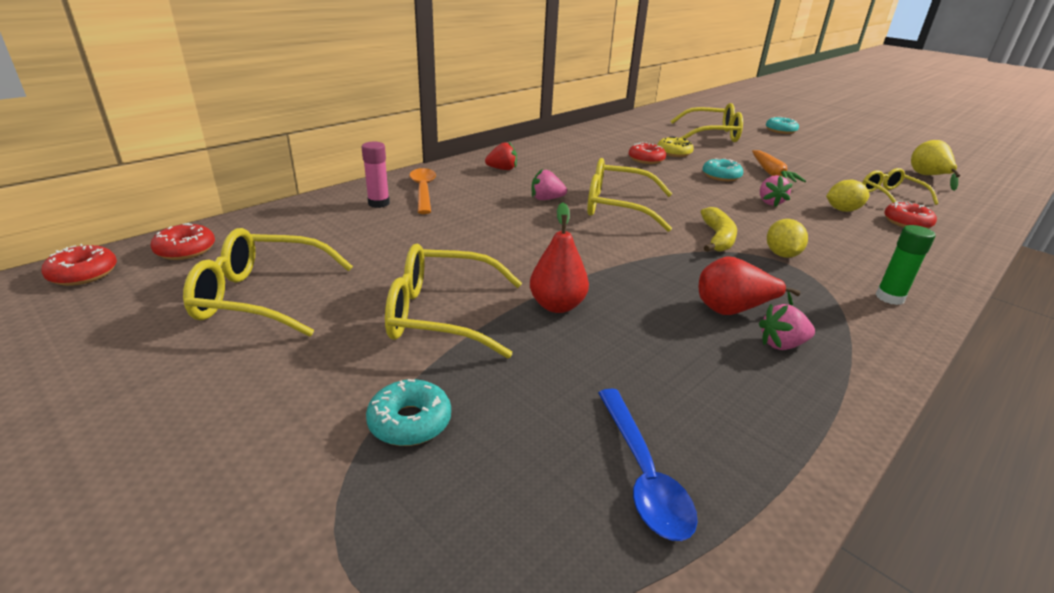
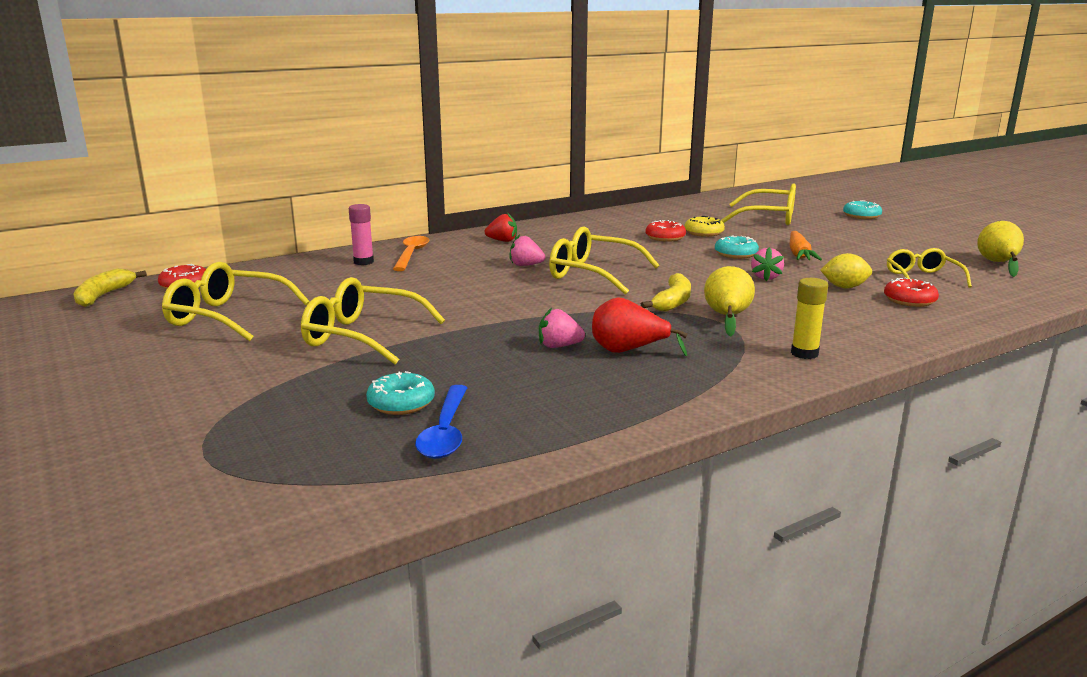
camera: 15 degrees right, 10 degrees down
red donut [41,244,117,286] -> yellow banana [73,269,147,307]
turquoise donut [366,379,451,446] -> turquoise donut moved to [366,371,435,415]
red pear [530,202,589,313] -> none
pink strawberry [759,304,815,350] -> pink strawberry moved to [539,308,585,348]
yellow lemon [767,219,808,258] -> yellow pear [704,266,755,337]
green glue stick [875,225,936,305] -> yellow glue stick [791,278,828,359]

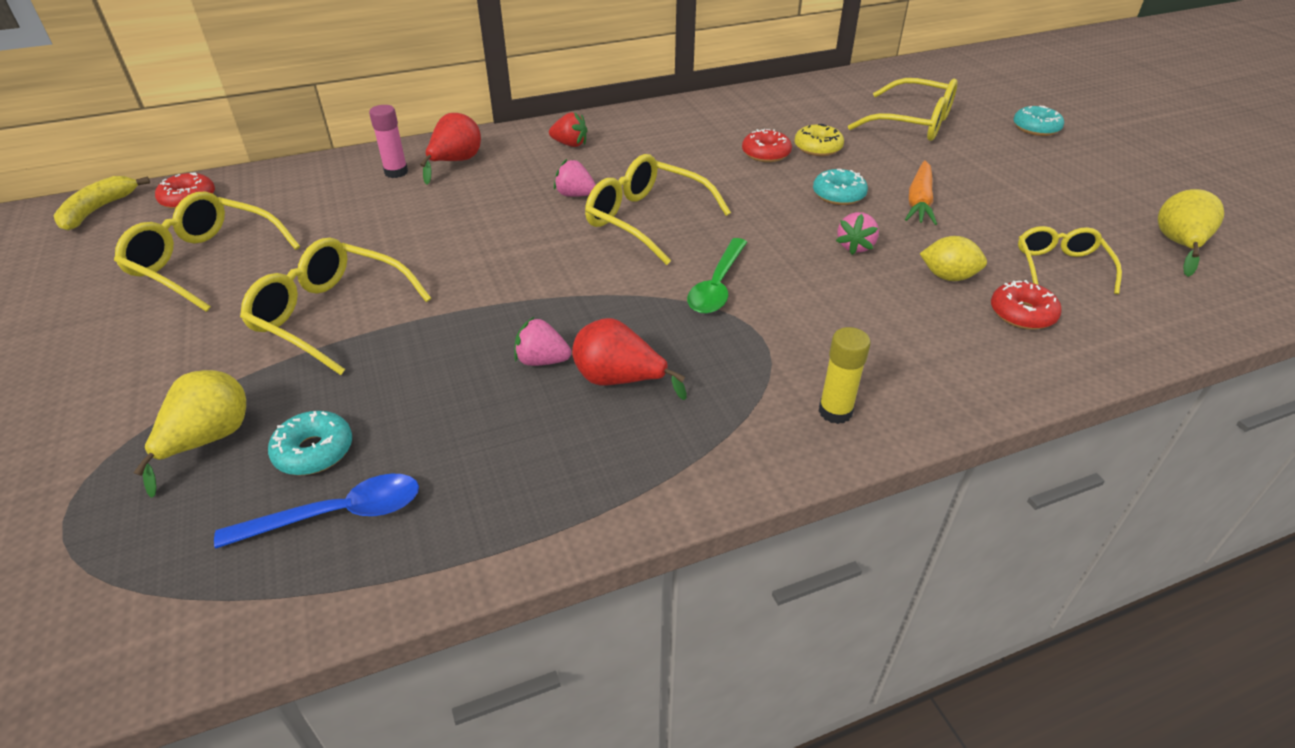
camera: 10 degrees right, 20 degrees up
orange spoon [393,236,429,271] -> red pear [420,113,481,185]
blue spoon [415,385,467,459] -> blue spoon turned 120 degrees counterclockwise [214,473,419,549]
yellow banana [641,273,691,312] -> green spoon [687,238,747,314]
yellow pear [704,266,755,337] -> yellow pear moved to [134,370,246,498]

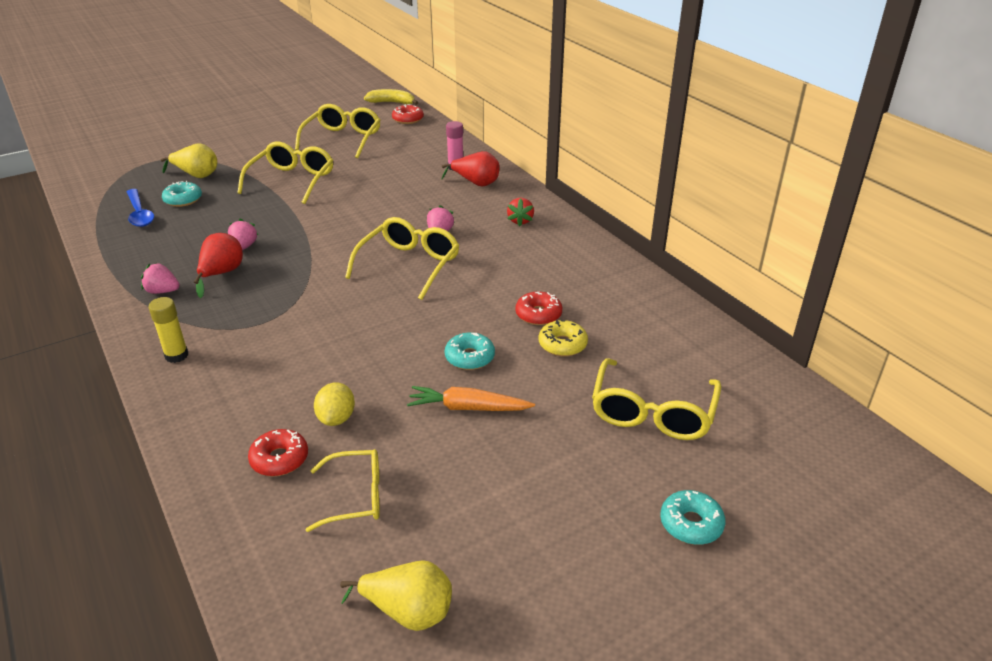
camera: 80 degrees right, 5 degrees down
green spoon [687,238,747,314] -> none
pink strawberry [836,212,879,255] -> pink strawberry moved to [141,263,179,294]

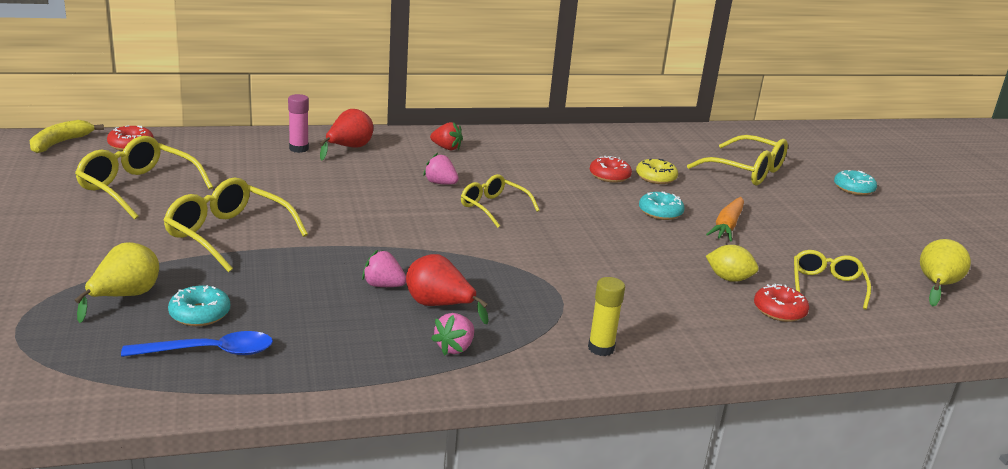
camera: 75 degrees left, 10 degrees down
yellow glasses [345,217,459,300] -> yellow glasses [461,174,540,228], size x0.65

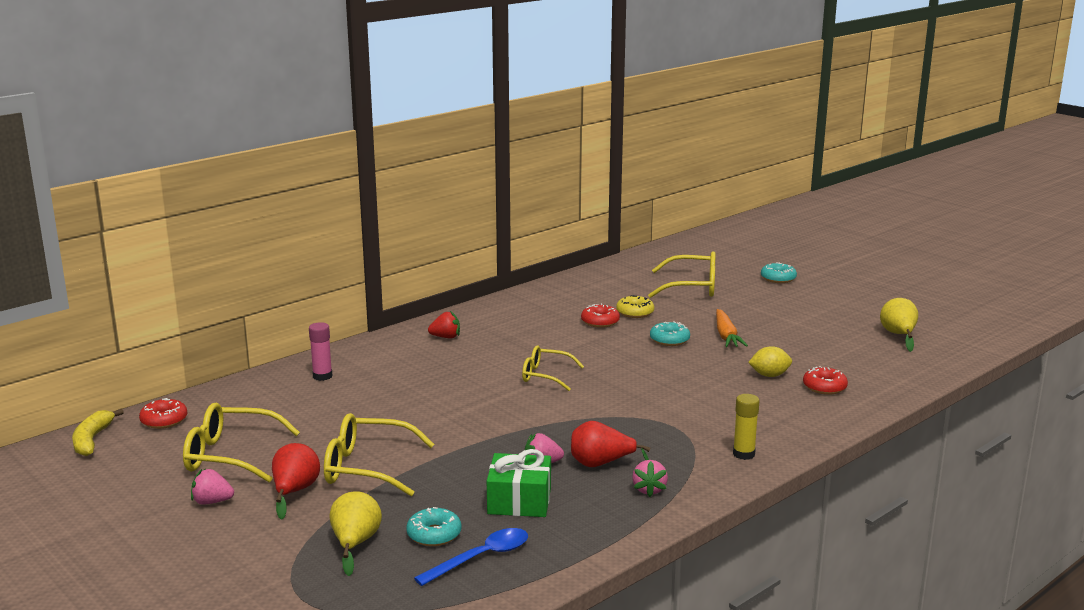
camera: 25 degrees left, 5 degrees down
red pear [320,109,373,161] -> red pear moved to [272,443,320,520]
pink strawberry [423,153,459,185] -> pink strawberry moved to [191,469,234,505]
yellow glasses [794,250,871,309] -> none
none -> green gift [487,449,551,517]

